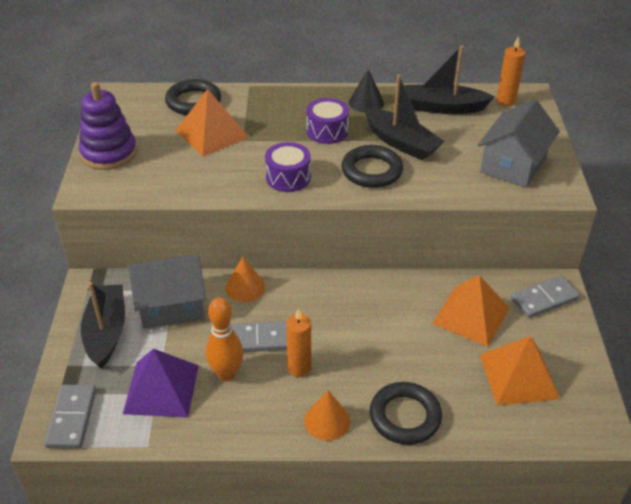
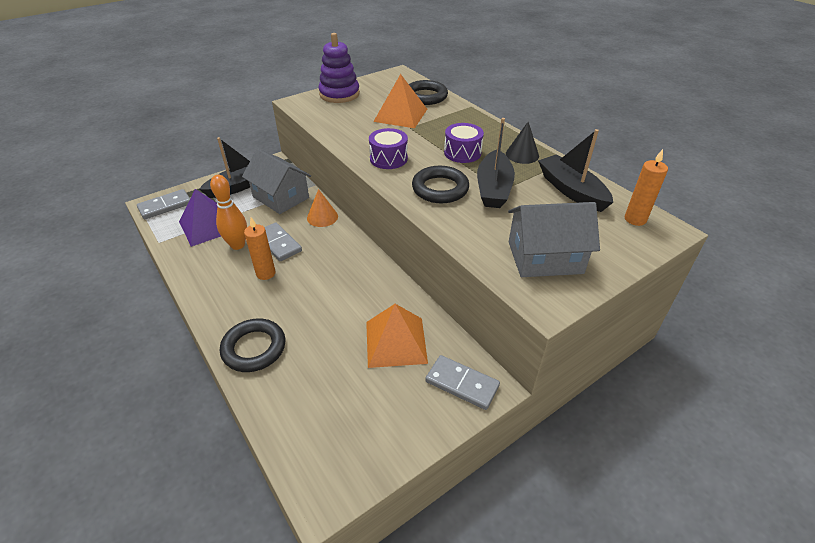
camera: 55 degrees right, 0 degrees up
orange cone [304,391,350,441] -> none
orange pyramid [480,336,560,405] -> none

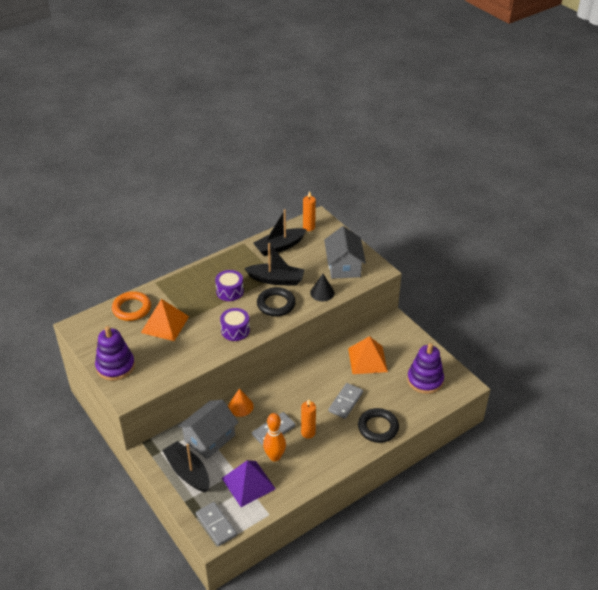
camera: 90 degrees left, 0 degrees up
black ring [409,80,448,105] -> orange ring [112,291,151,321]
grey domino [426,355,500,410] -> grey domino moved to [328,383,363,419]
black cone [506,122,539,164] -> black cone moved to [310,274,335,301]
none -> purple stacking toy [407,343,444,394]

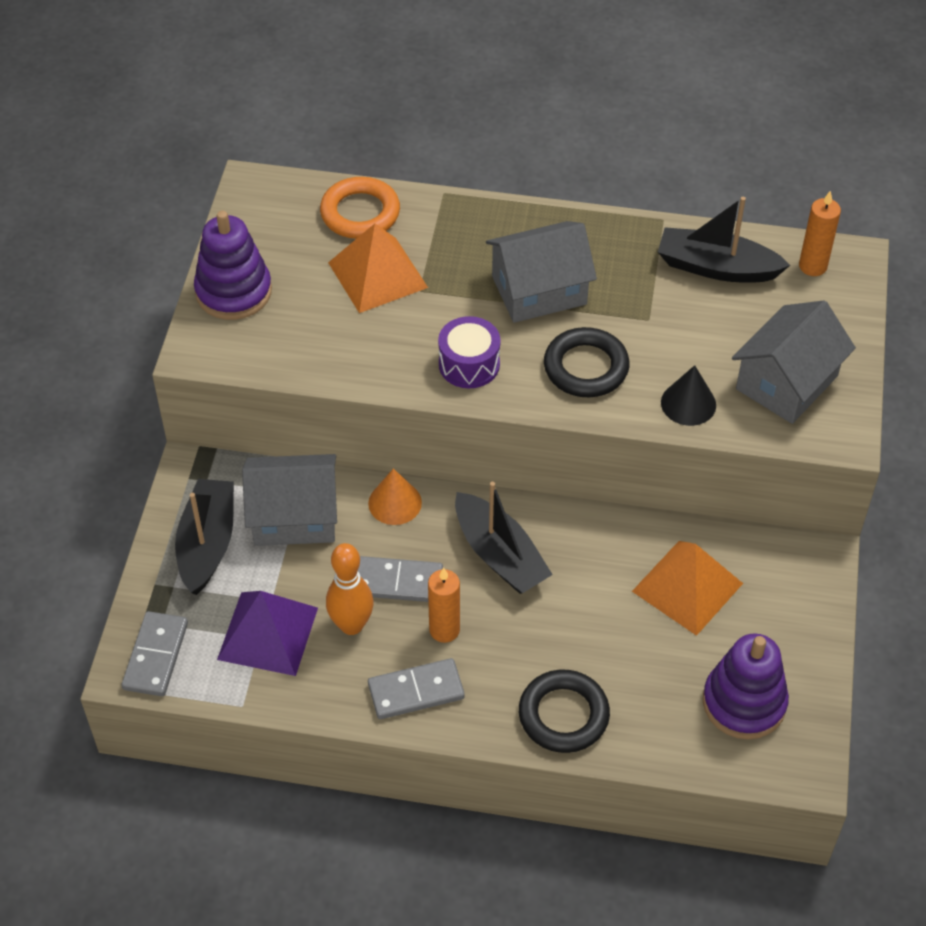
camera: 45 degrees right, 10 degrees up
purple drum [215,270,244,301] -> grey house [486,221,597,323]
black boat [244,243,305,286] -> black boat moved to [455,482,553,594]
grey domino [328,383,363,419] -> grey domino moved to [368,658,465,719]

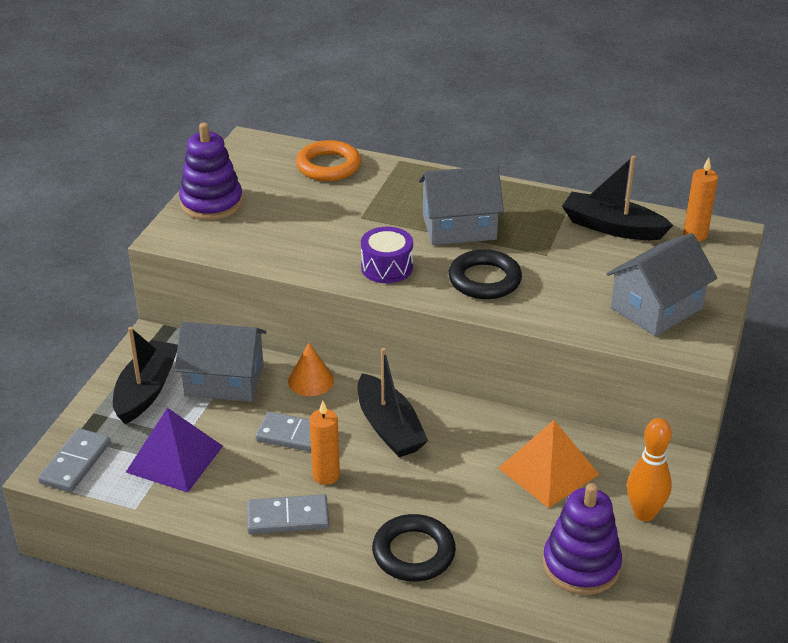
camera: 10 degrees right, 15 degrees down
orange bowling pin [326,543,374,635] -> orange bowling pin moved to [627,418,672,521]
orange pyramid [328,223,428,313] -> none
black cone [661,365,716,426] -> none

